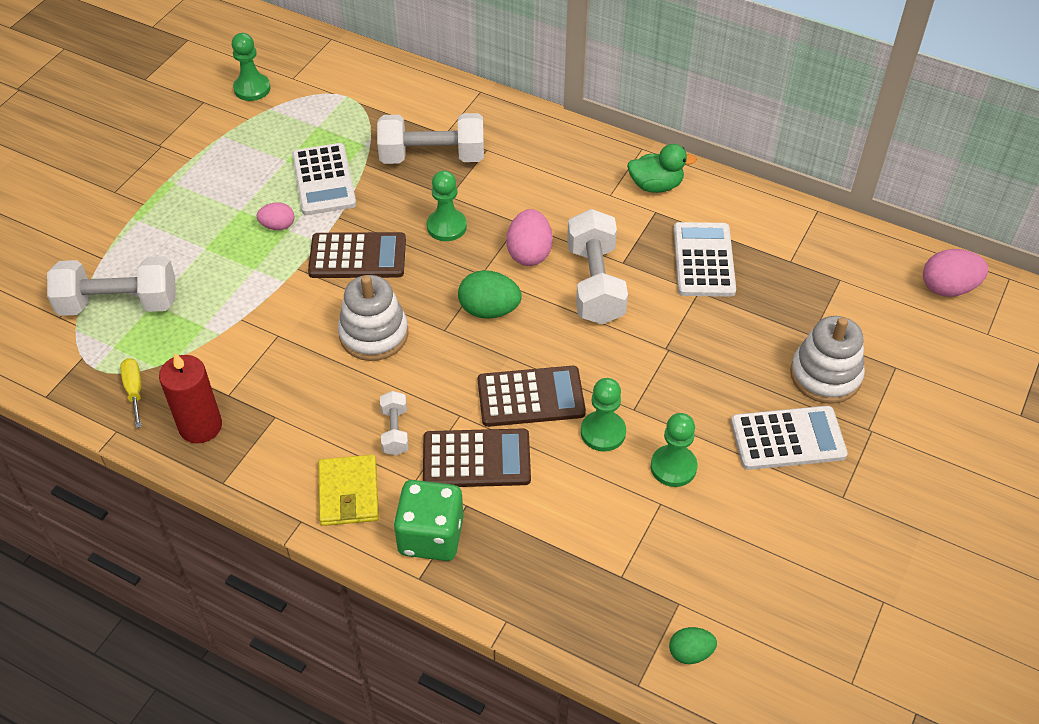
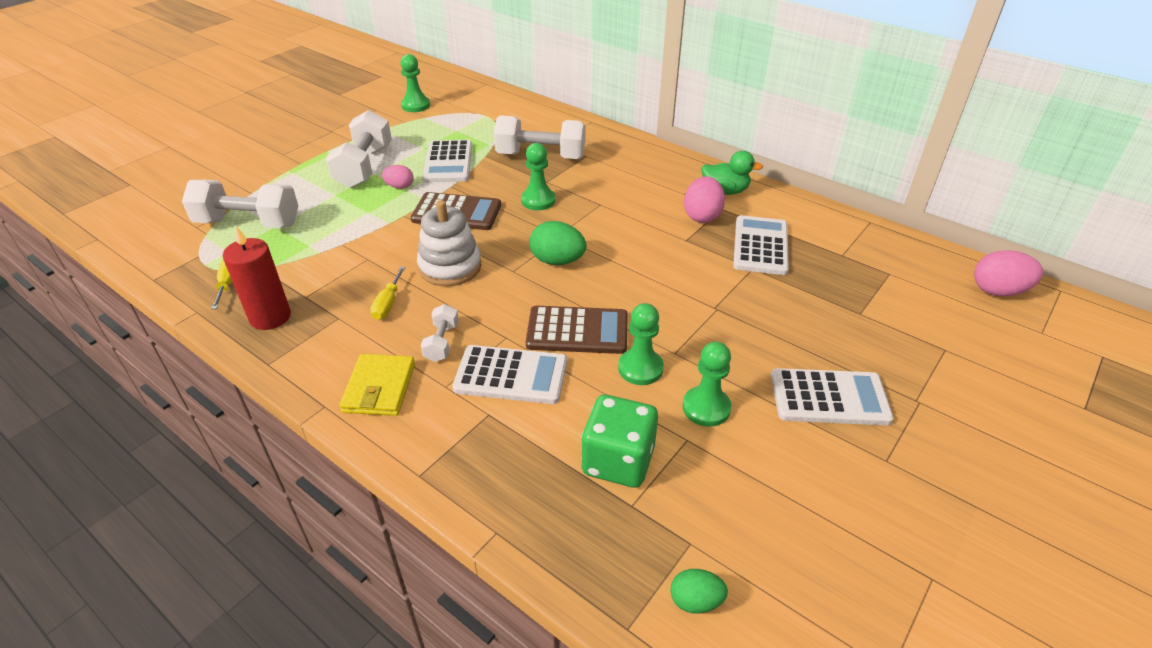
camera: 10 degrees right, 10 degrees down
green dice [394,480,464,561] -> green dice moved to [581,394,658,488]
brown calculator [423,428,531,487] -> white calculator [452,345,567,404]
pink egg [506,209,553,266] -> pink egg moved to [684,176,725,223]
white dumbbell [567,209,628,324] -> white dumbbell moved to [326,110,392,188]
white stacking toy [790,316,865,404] -> none
none -> yellow screwdriver [370,266,406,320]

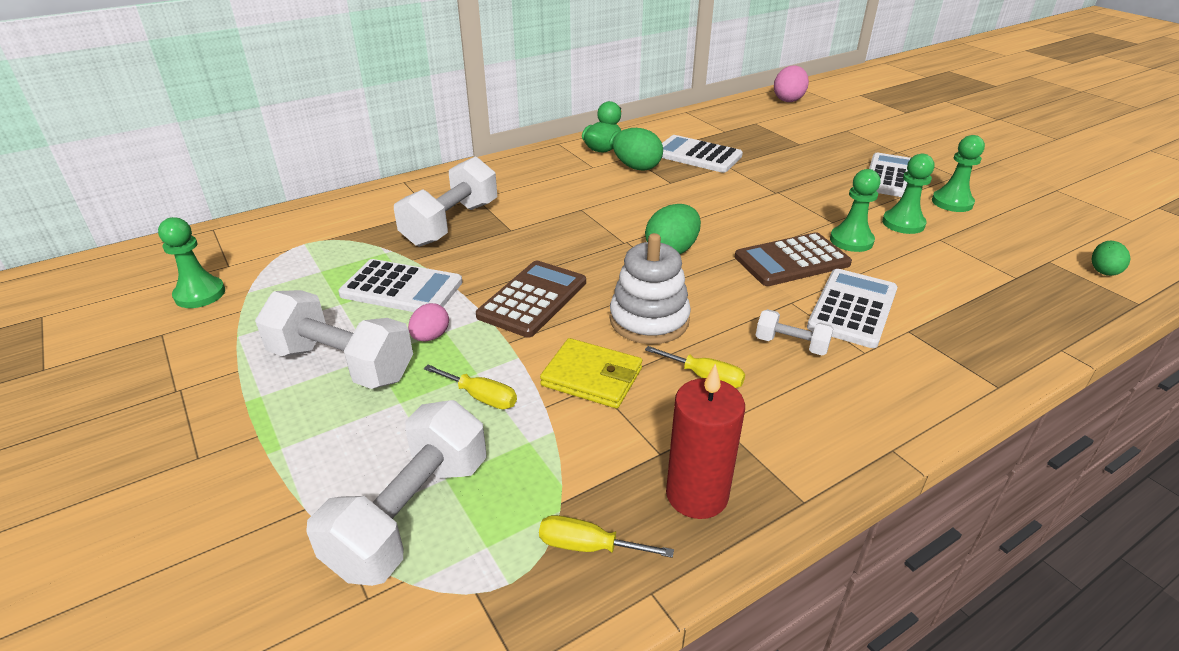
camera: 70 degrees left, 5 degrees down
yellow wallet [340,354,415,416] -> yellow wallet moved to [540,338,642,408]
green pawn [521,143,556,210] -> green pawn moved to [932,135,985,212]
brown calculator [526,306,628,354] -> brown calculator turned 135 degrees counterclockwise [735,232,852,286]
green dice [581,394,658,488] -> none
pink egg [684,176,725,223] -> green egg [613,128,663,171]
none -> yellow screwdriver [424,365,517,409]

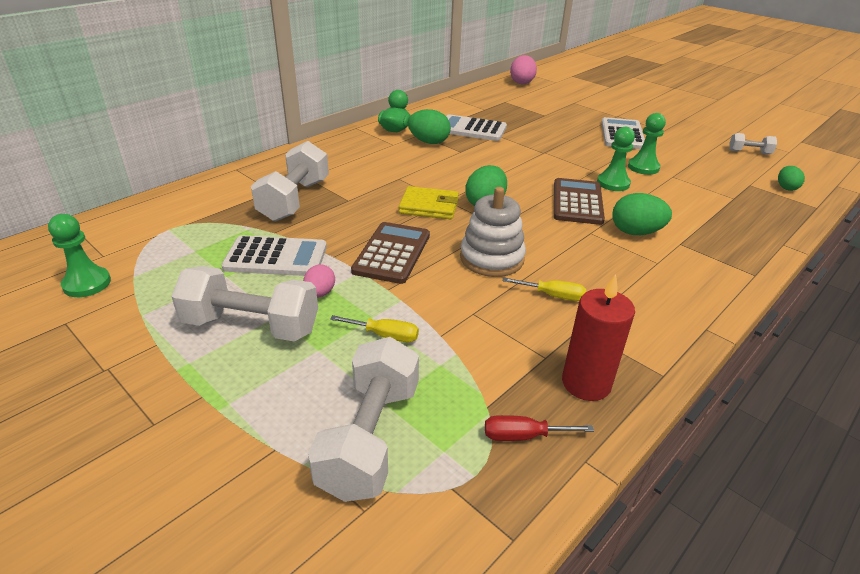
camera: 15 degrees left, 0 degrees up
yellow screwdriver [539,515,674,558] -> red screwdriver [485,415,594,441]
yellow wallet [540,338,642,408] -> yellow wallet moved to [399,186,459,219]
brown calculator [735,232,852,286] -> brown calculator turned 135 degrees clockwise [554,178,605,225]
white dumbbell [756,309,834,355] -> white dumbbell moved to [730,133,777,154]
white calculator [807,269,898,348] -> green egg [612,193,672,235]
green pawn [932,135,985,212] -> none

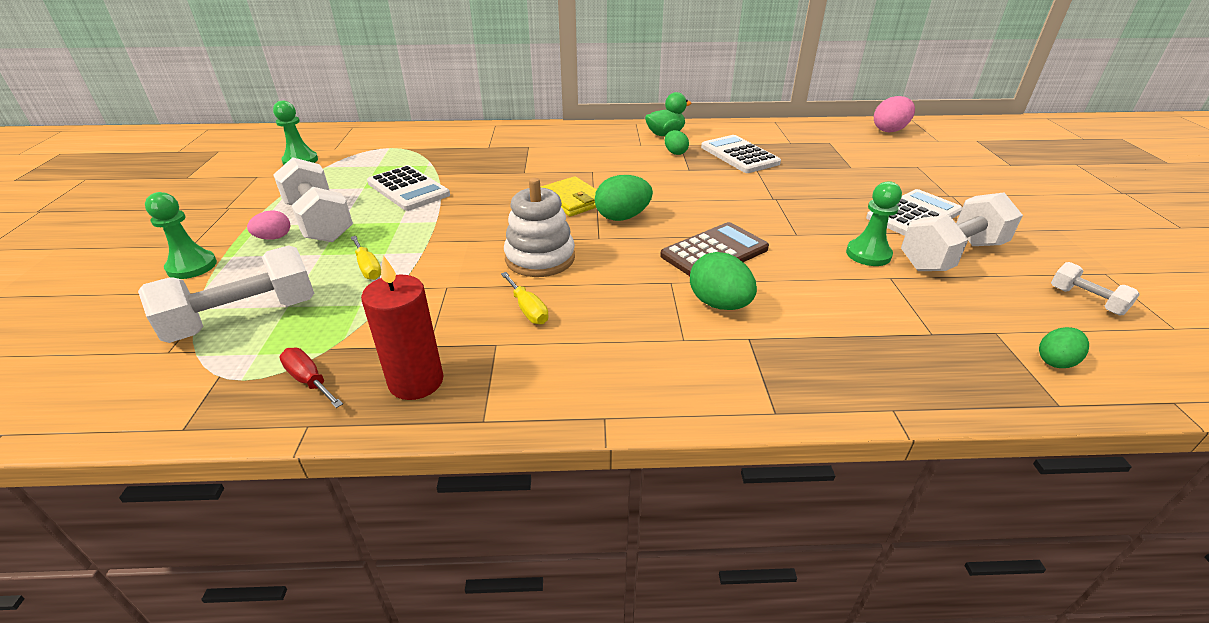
camera: 45 degrees right, 0 degrees up
white dumbbell [251,141,329,222] -> white dumbbell moved to [901,193,1023,271]
pink egg [303,265,335,298] -> pink egg moved to [247,210,290,240]
brown calculator [351,222,430,284] -> none
green egg [408,109,451,144] -> green egg [665,130,689,155], size x0.61
green pawn [597,127,635,191] -> green pawn moved to [145,192,217,279]

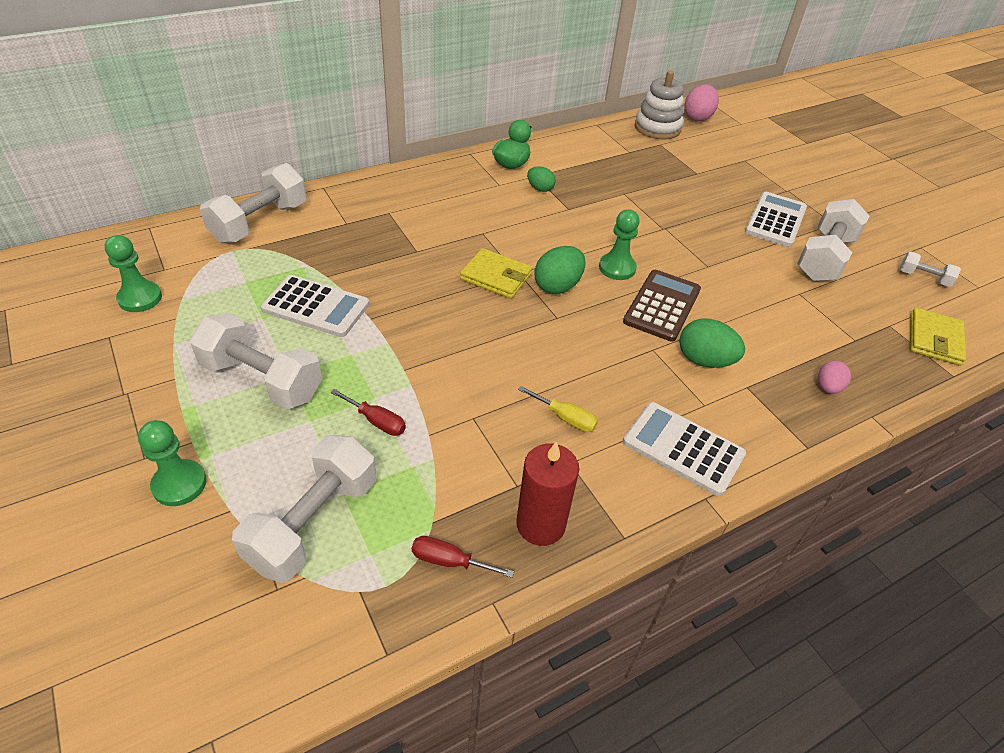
camera: 30 degrees left, 10 degrees up
pink egg [247,210,290,240] -> pink egg moved to [818,361,851,394]
yellow screwdriver [350,236,381,280] -> red screwdriver [330,389,406,436]
white stacking toy [504,178,575,277] -> white stacking toy moved to [635,70,684,140]
white calculator [701,135,781,173] -> white calculator moved to [623,402,746,496]
green pawn [846,181,902,266] -> green pawn moved to [599,209,639,280]
green egg [1039,327,1089,368] -> yellow wallet [910,308,966,366]
none -> white dumbbell [200,163,306,244]

